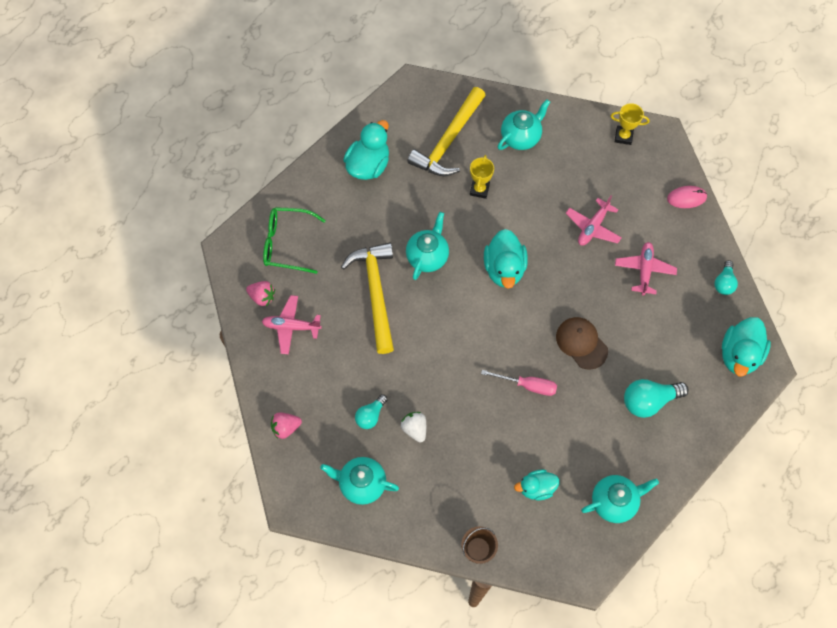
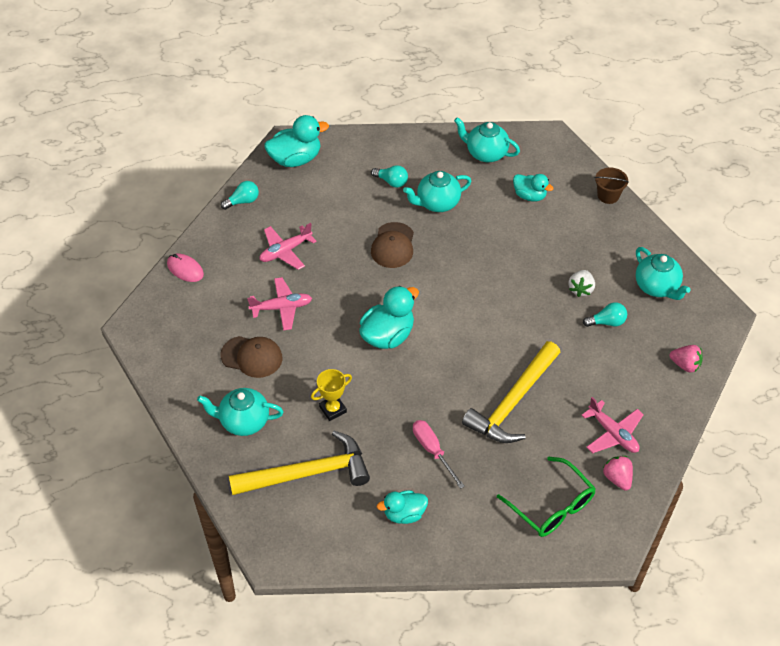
camera: 135 degrees left, 15 degrees down
turquoise duck [343,120,389,180] -> turquoise duck [377,491,428,524], size x0.63
turquoise teapot [406,212,449,280] -> turquoise teapot moved to [403,171,471,212]
pink screwdriver [481,370,557,396] -> pink screwdriver moved to [413,420,465,489]
yellow trophy [611,103,650,145] -> none
turquoise light bulb [624,379,689,418] -> turquoise light bulb [371,165,408,188], size x0.61
none -> brown cap [220,336,283,378]

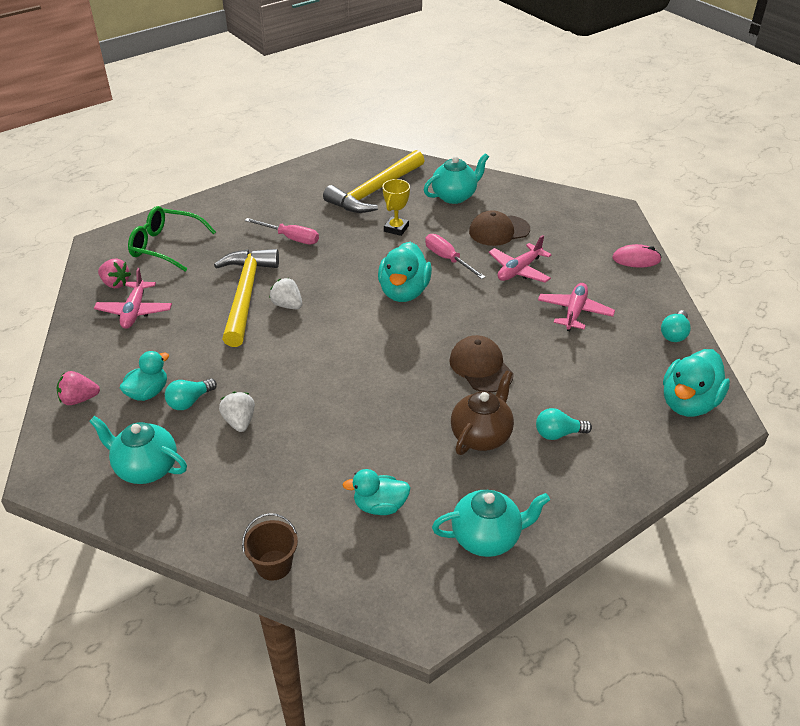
camera: 145 degrees right, 10 degrees down
turquoise duck [377,491,428,524] -> turquoise duck moved to [120,351,169,401]
turquoise teapot [403,171,471,212] -> brown teapot [451,370,514,455]
pink plane [581,397,644,453] -> pink plane turned 105 degrees counterclockwise [94,268,172,329]
none -> white strawberry [269,278,302,309]
none -> pink screwdriver [425,234,485,279]

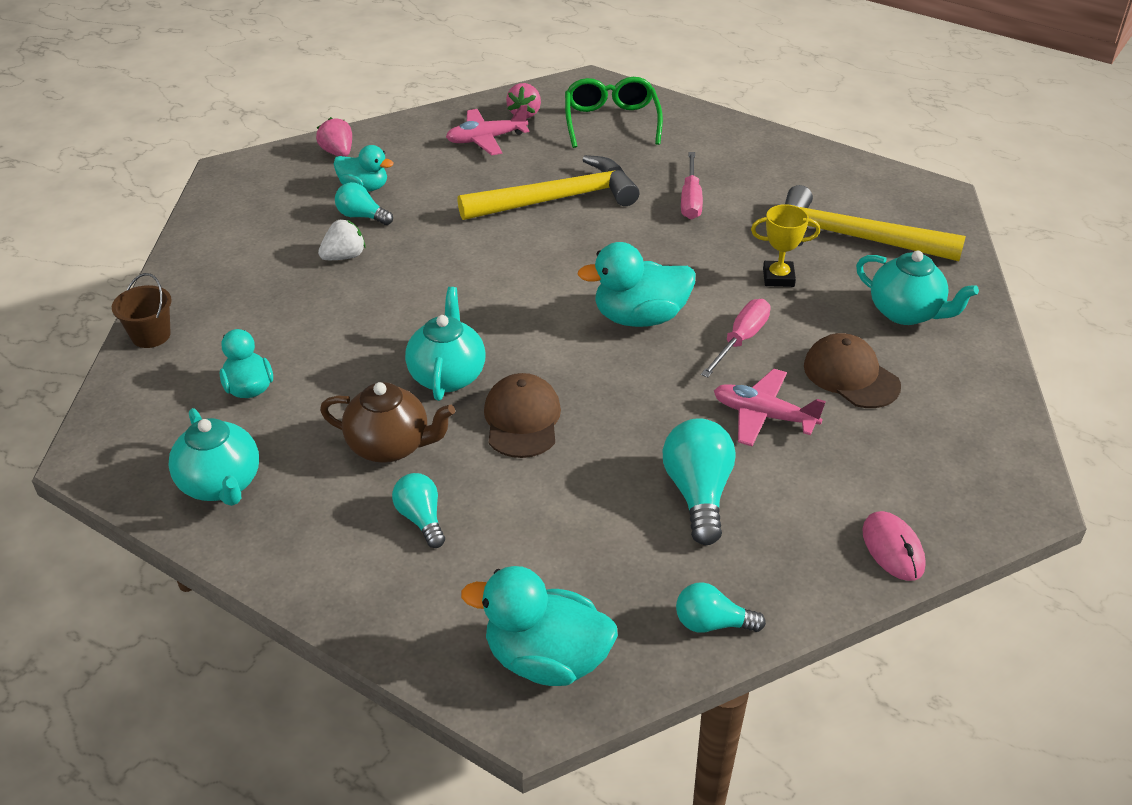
camera: 70 degrees right, 0 degrees up
turquoise teapot [89,416,187,484] -> turquoise teapot moved to [405,287,485,401]
white strawberry [269,278,302,309] -> none
brown cap [449,335,514,392] -> brown cap turned 45 degrees counterclockwise [484,373,561,458]
pink plane [538,283,615,331] -> turquoise light bulb [663,418,736,545]

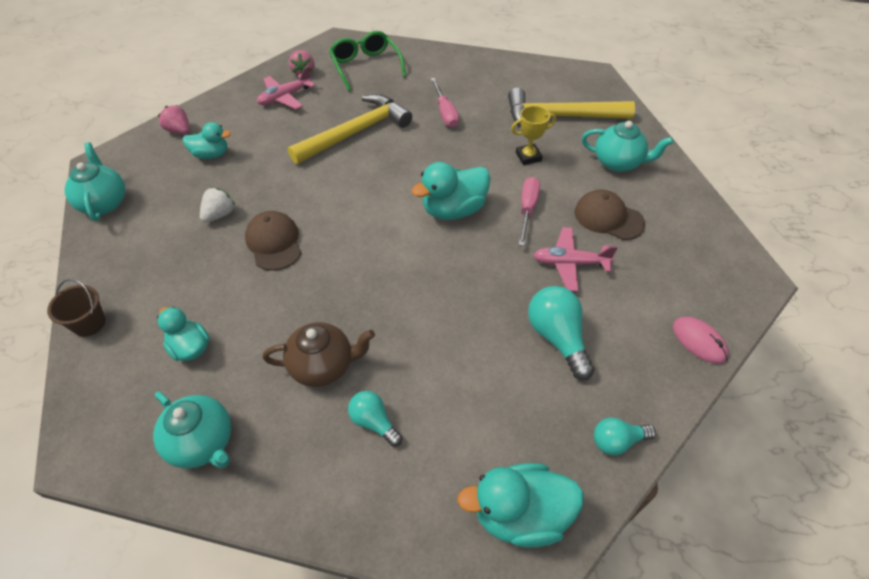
camera: 20 degrees left, 10 degrees up
turquoise light bulb [335,182,393,225] -> none
turquoise teapot [405,287,485,401] -> turquoise teapot moved to [65,143,126,221]
brown cap [484,373,561,458] -> brown cap moved to [245,211,301,271]

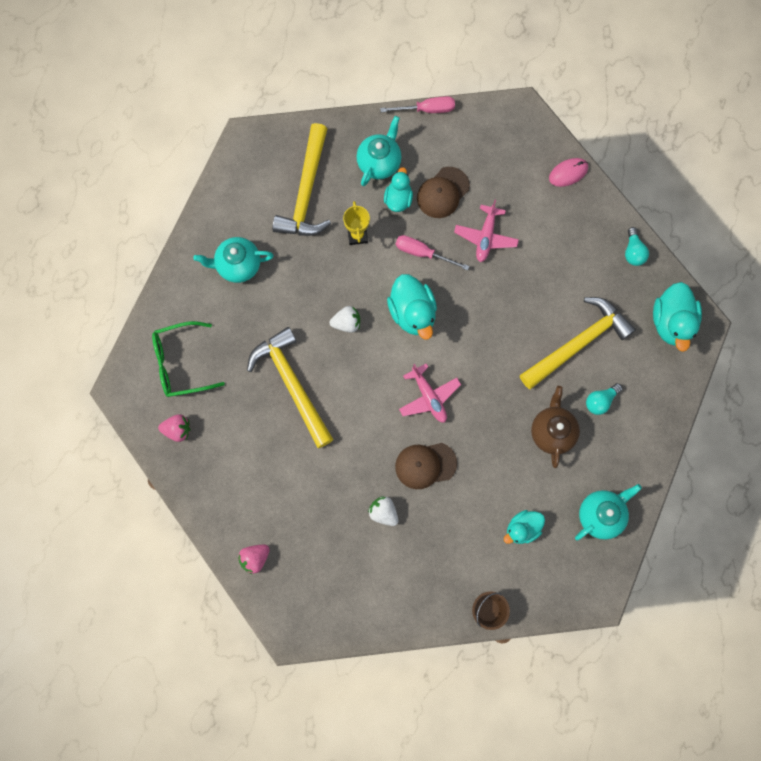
camera: 80 degrees left, 25 degrees up
turquoise teapot [65,143,126,221] -> turquoise teapot moved to [193,237,274,283]
turquoise duck [183,122,231,159] -> turquoise duck moved to [384,167,413,212]
pink plane [257,66,315,109] -> pink plane moved to [399,363,461,423]
pink screwdriver [430,78,459,127] -> pink screwdriver moved to [380,96,455,113]
turquoise light bulb [528,286,594,380] -> none
none -> white strawberry [330,306,360,333]
none -> yellow hammer [520,297,636,389]

